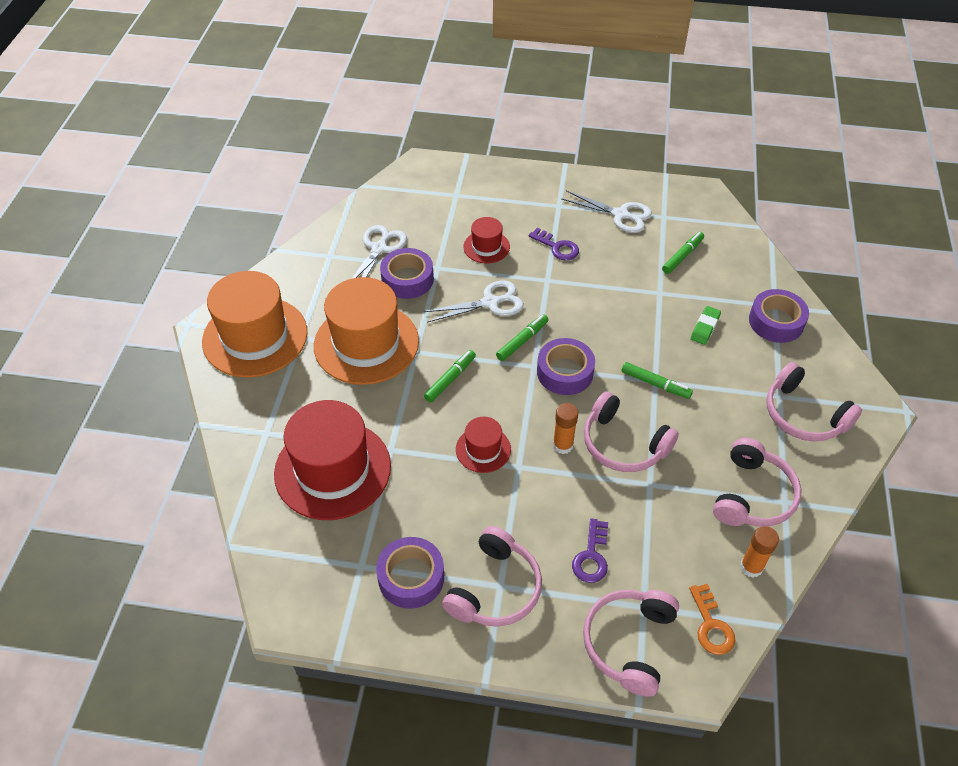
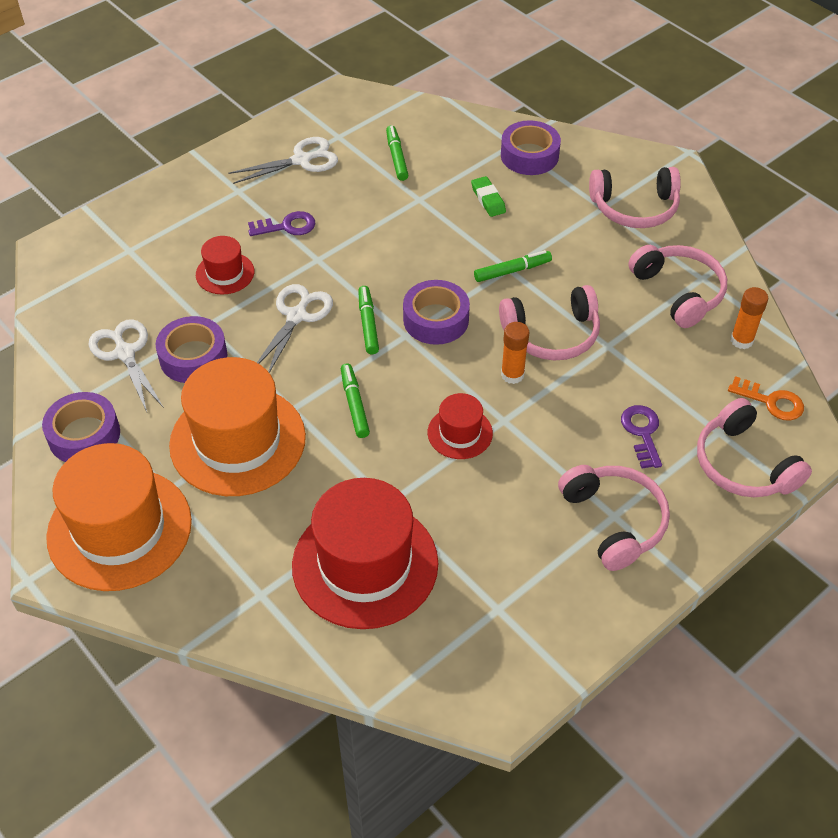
camera: 50 degrees left, 0 degrees up
purple tape [376,537,444,609] -> purple tape moved to [42,392,120,462]
purple key [572,518,608,583] -> purple key turned 150 degrees counterclockwise [621,405,662,468]

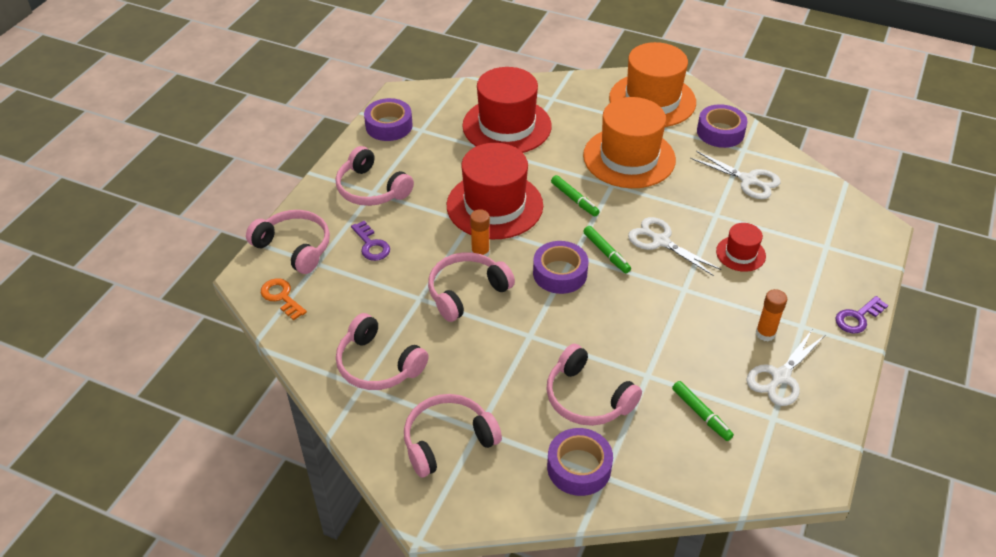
camera: 155 degrees right, 5 degrees down
purple tape [156,316,227,383] -> purple tape moved to [364,98,412,141]
purple key [248,211,315,236] -> purple key moved to [835,296,888,333]
white scissors [257,284,333,373] -> white scissors turned 135 degrees clockwise [628,217,721,276]
red hat [428,393,493,459] -> red hat [447,143,543,239], size x2.06
green eraser [471,176,506,217] -> pink headphones [546,344,642,426]
green marker [474,250,552,282] -> none
orange key [728,376,804,421] -> orange key turned 45 degrees clockwise [261,278,307,320]
orange glue stick [731,287,768,349] -> orange glue stick moved to [756,289,787,341]

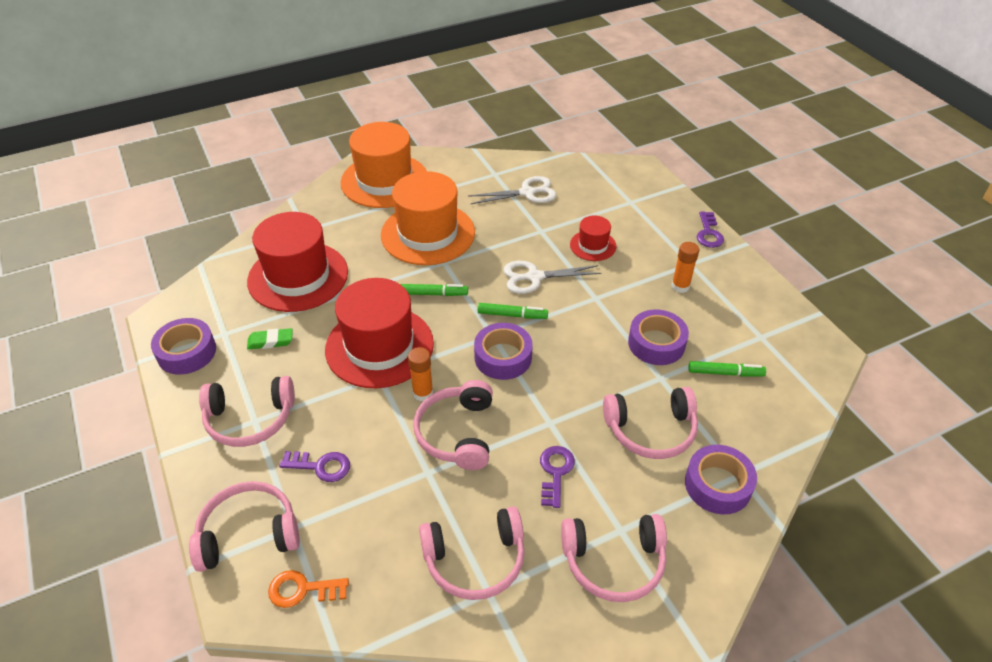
camera: 50 degrees left, 0 degrees up
pink headphones [404,394,502,477] -> pink headphones turned 105 degrees counterclockwise [561,514,667,602]
purple tape [697,104,748,148] -> purple tape moved to [628,310,689,365]
white scissors [746,330,825,406] -> none
none -> green eraser [247,328,293,350]
none -> purple key [540,446,575,508]

